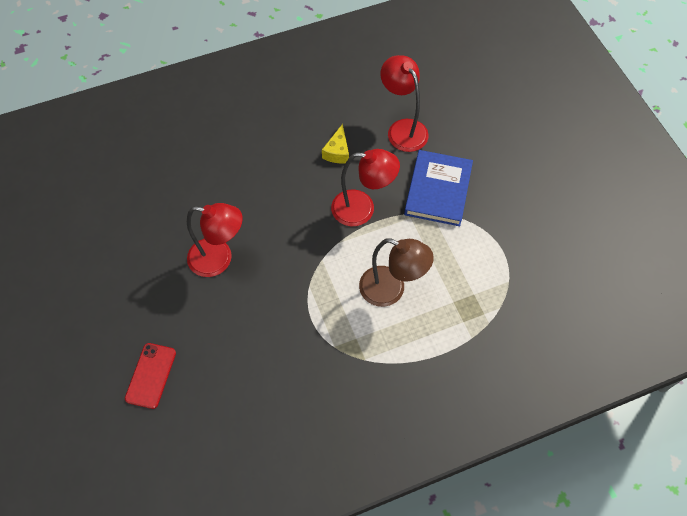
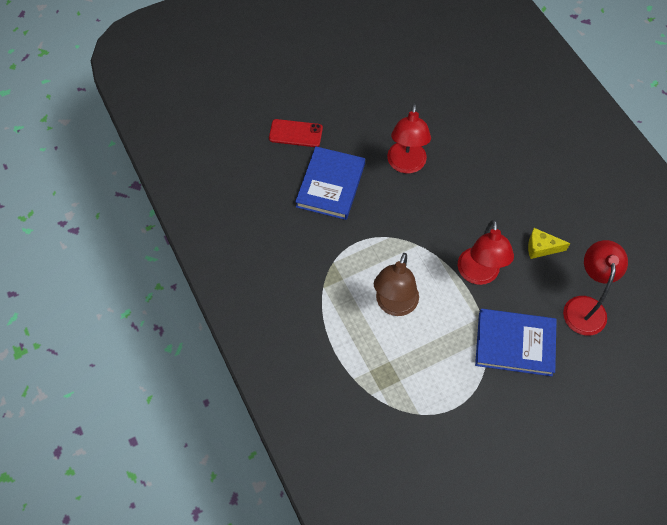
camera: 85 degrees right, 0 degrees up
red lamp [381,55,429,152] -> red lamp turned 45 degrees counterclockwise [563,240,628,336]
none -> blue book [295,146,365,220]

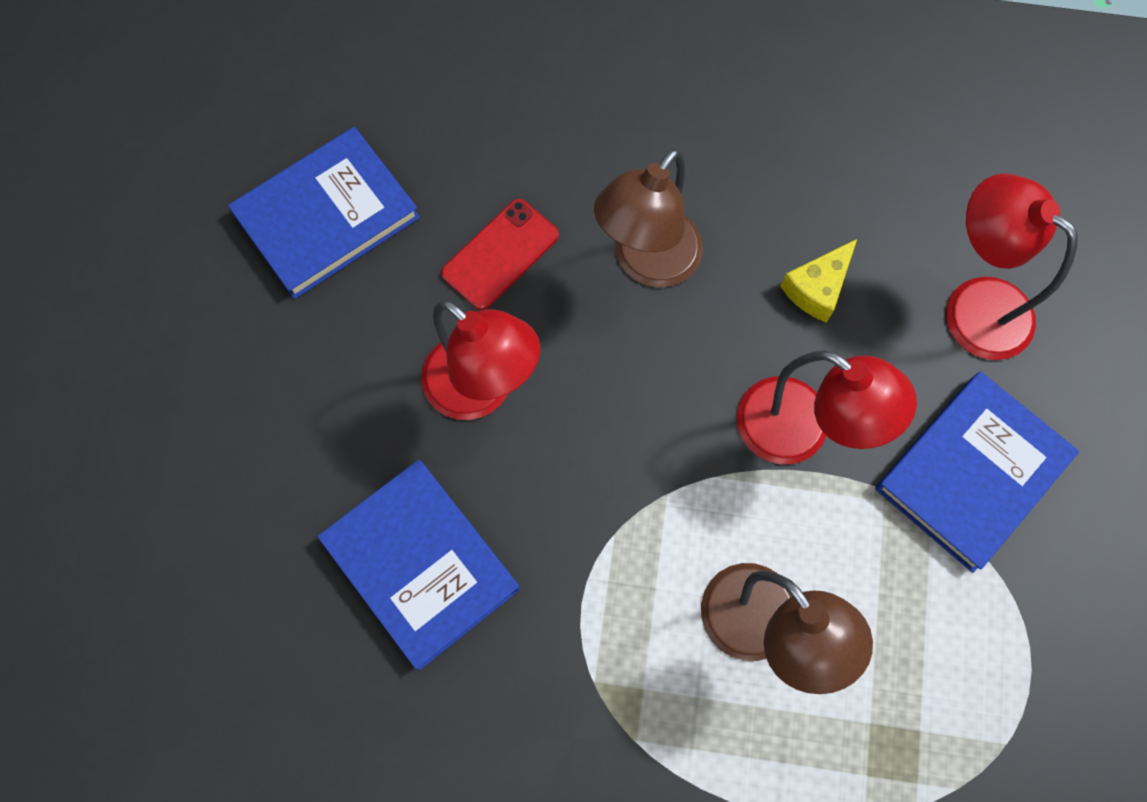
camera: 55 degrees left, 10 degrees up
red phone [269,119,323,147] -> red phone moved to [441,199,559,310]
none -> blue book [228,127,420,299]
none -> brown lamp [594,148,703,287]

